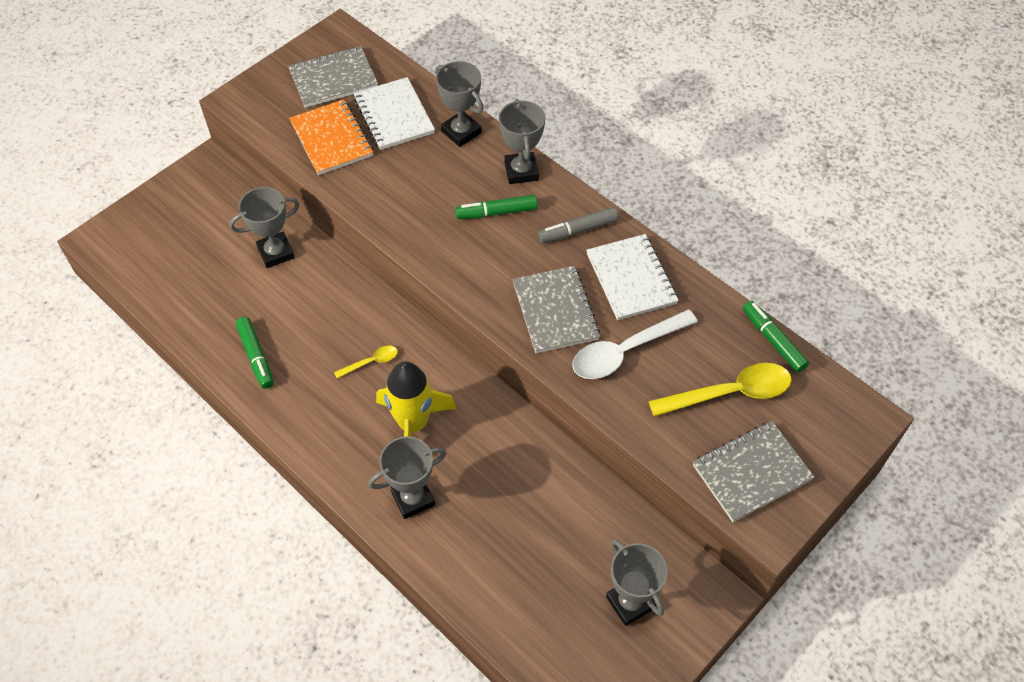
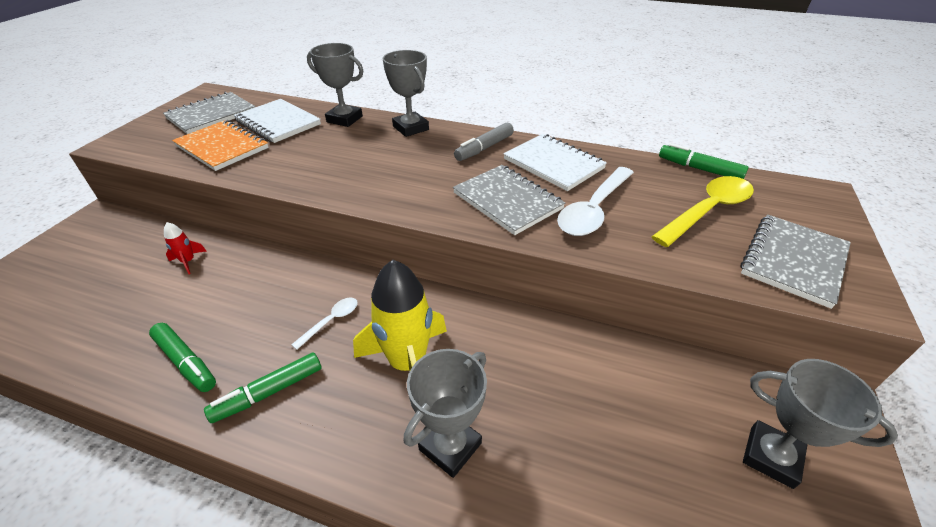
camera: 25 degrees left, 15 degrees down
grey trophy [230,187,300,268] -> red rocket [164,222,206,274]
yellow spoon [334,345,398,378] -> white spoon [291,298,358,350]
green marker [455,195,538,219] -> green marker moved to [204,352,322,423]

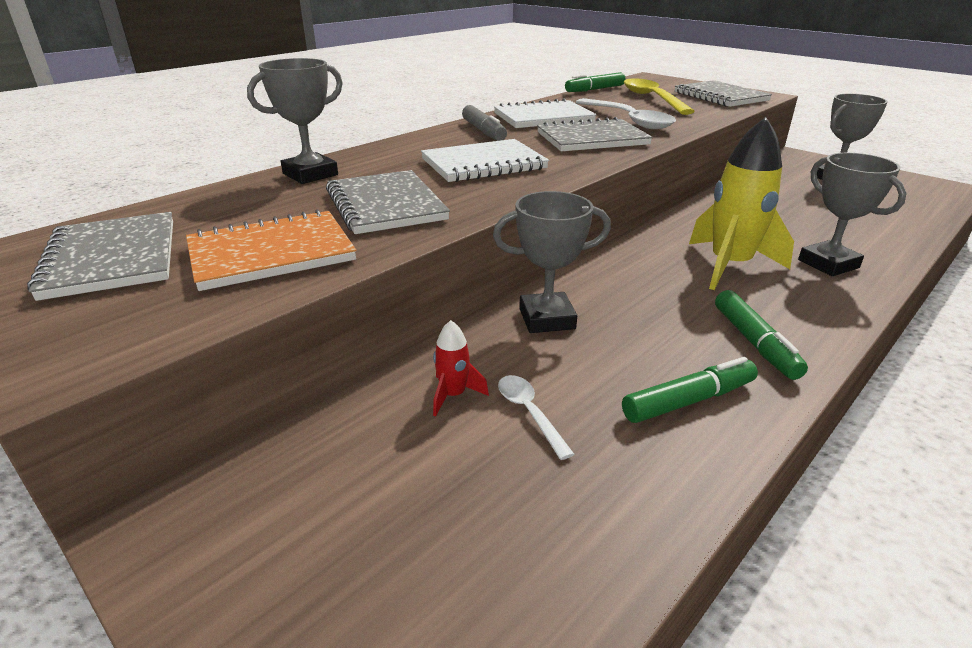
camera: 65 degrees left, 10 degrees down
white notebook [234,99,321,143] -> white notebook moved to [421,139,549,182]
white spoon [291,298,358,350] -> white spoon moved to [498,375,574,460]
grey trophy [383,50,429,137] -> grey trophy moved to [493,191,611,333]
none -> grey notebook [326,170,450,234]

